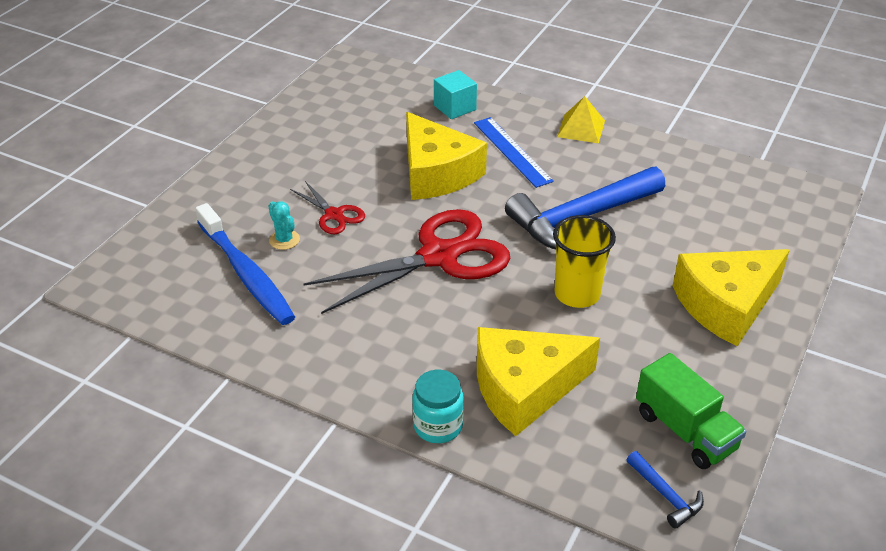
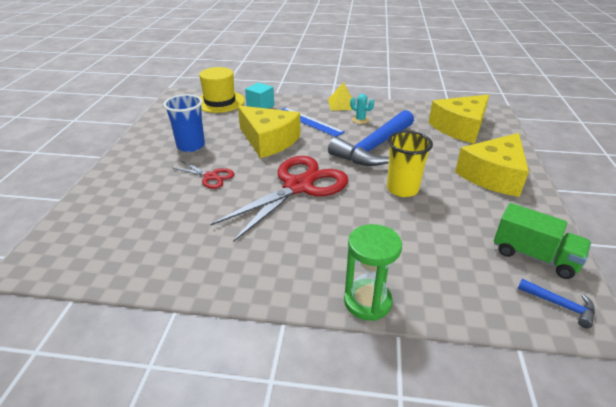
camera: 20 degrees left, 5 degrees down
blue toothbrush [195,203,295,325] -> none
turquoise cactus [269,201,300,250] -> turquoise cactus moved to [350,94,374,124]
turquoise jar [412,370,464,443] -> green hourglass [344,224,402,321]
yellow cheese [477,327,600,436] -> yellow cheese moved to [429,94,489,144]
none -> blue cup [163,94,205,152]
none -> yellow hat [199,67,245,113]

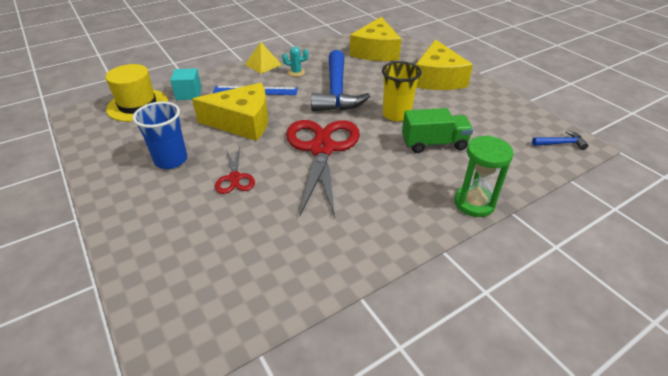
camera: 40 degrees left, 5 degrees up
red scissors [172,160,234,189] -> red scissors turned 90 degrees clockwise [215,147,255,194]
green truck [494,203,591,279] -> green truck moved to [402,108,473,153]

